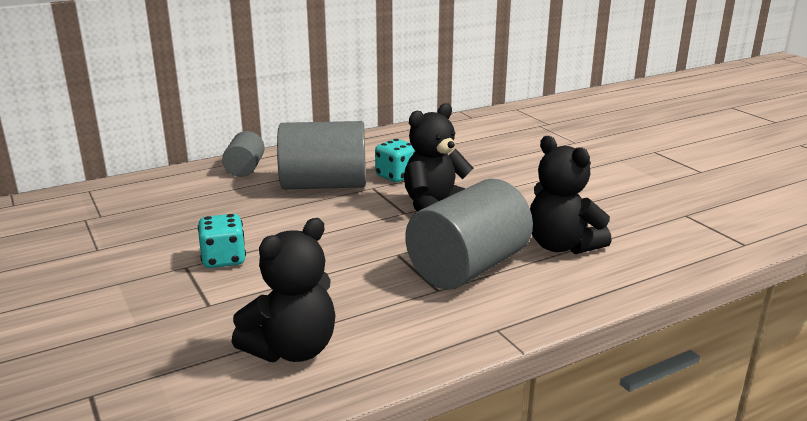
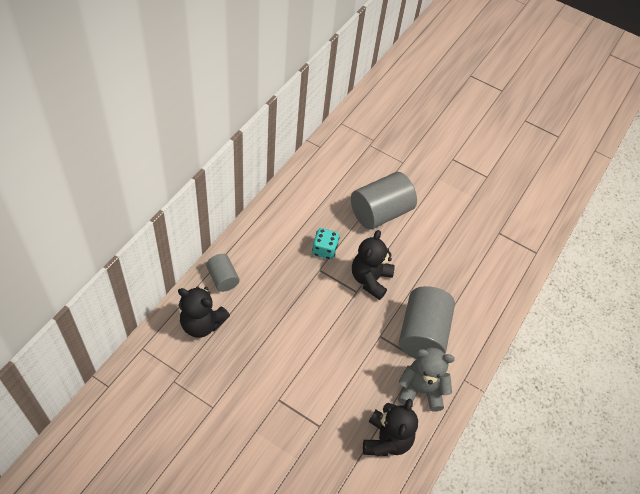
camera: 35 degrees left, 30 degrees up
turquoise dice [198,214,246,268] -> none
grey cylinder [277,121,366,189] -> grey cylinder moved to [351,172,417,229]
black teddy bear [530,136,612,254] -> black teddy bear moved to [178,286,230,338]
none -> grey teddy bear [398,348,455,412]

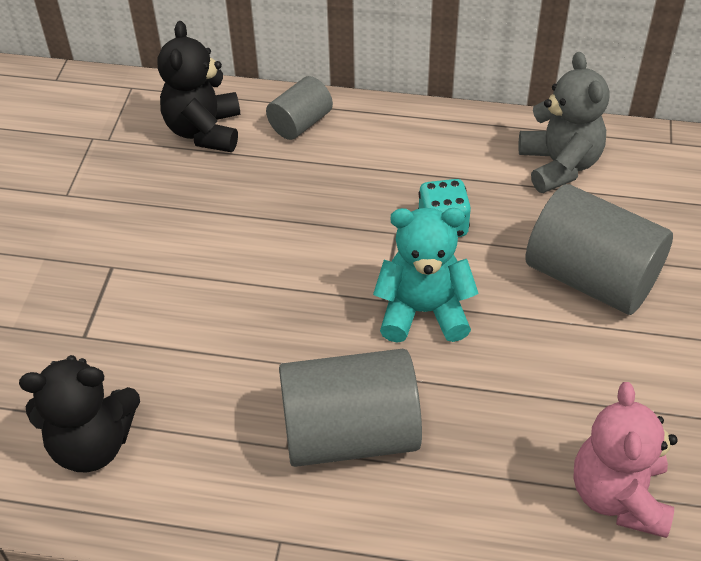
camera: 75 degrees right, 5 degrees down
black teddy bear [352,230,395,300] -> turquoise teddy bear [373,208,479,343]
grey teddy bear [398,348,455,412] -> grey teddy bear moved to [518,52,609,193]
none -> pink teddy bear [573,382,678,538]

